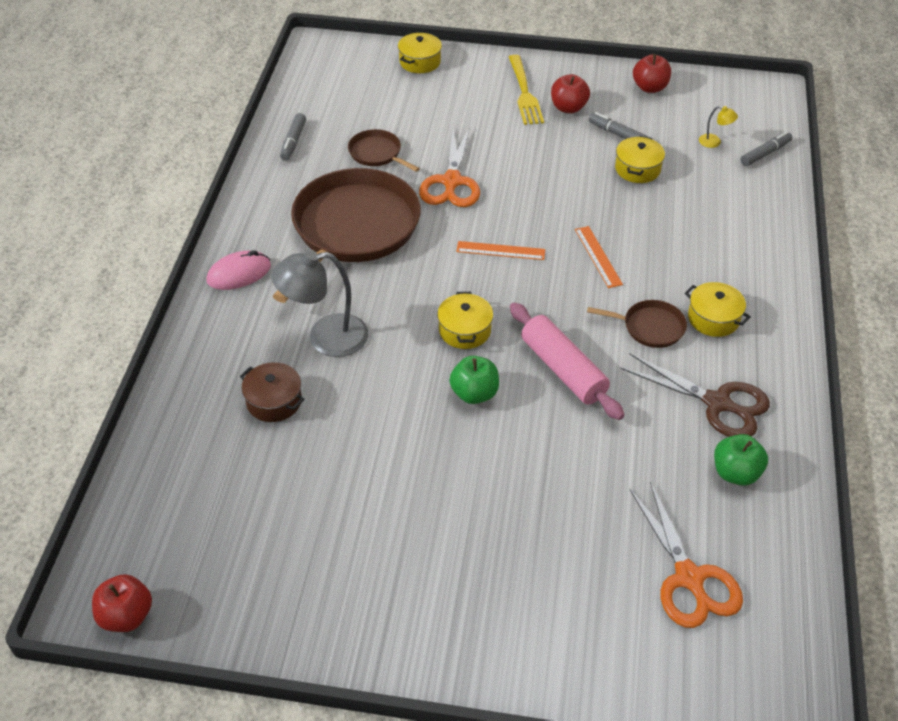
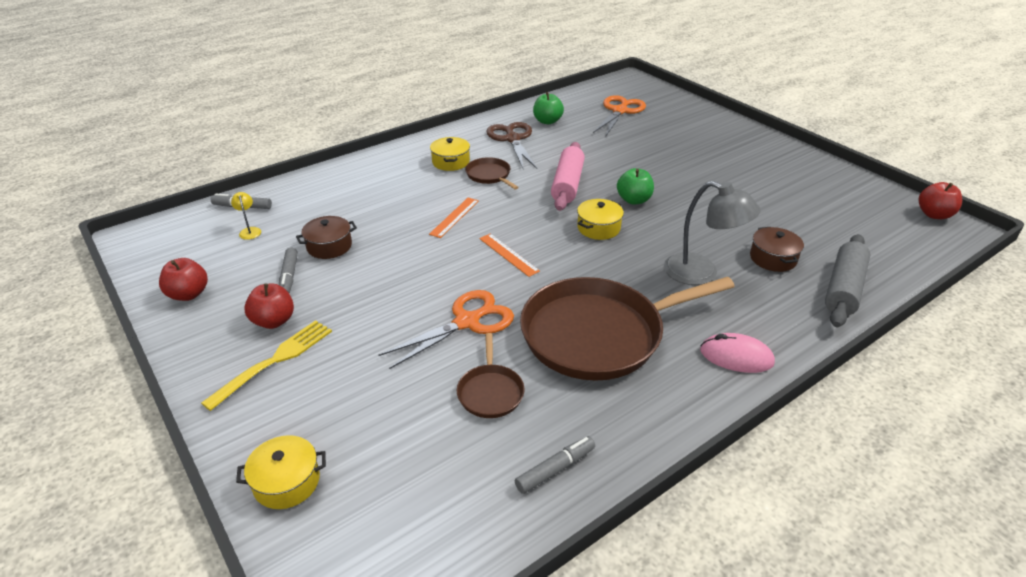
camera: 135 degrees left, 10 degrees down
yellow pot [615,136,665,183] -> brown pot [296,216,357,259]
none -> grey rolling pin [825,234,870,327]

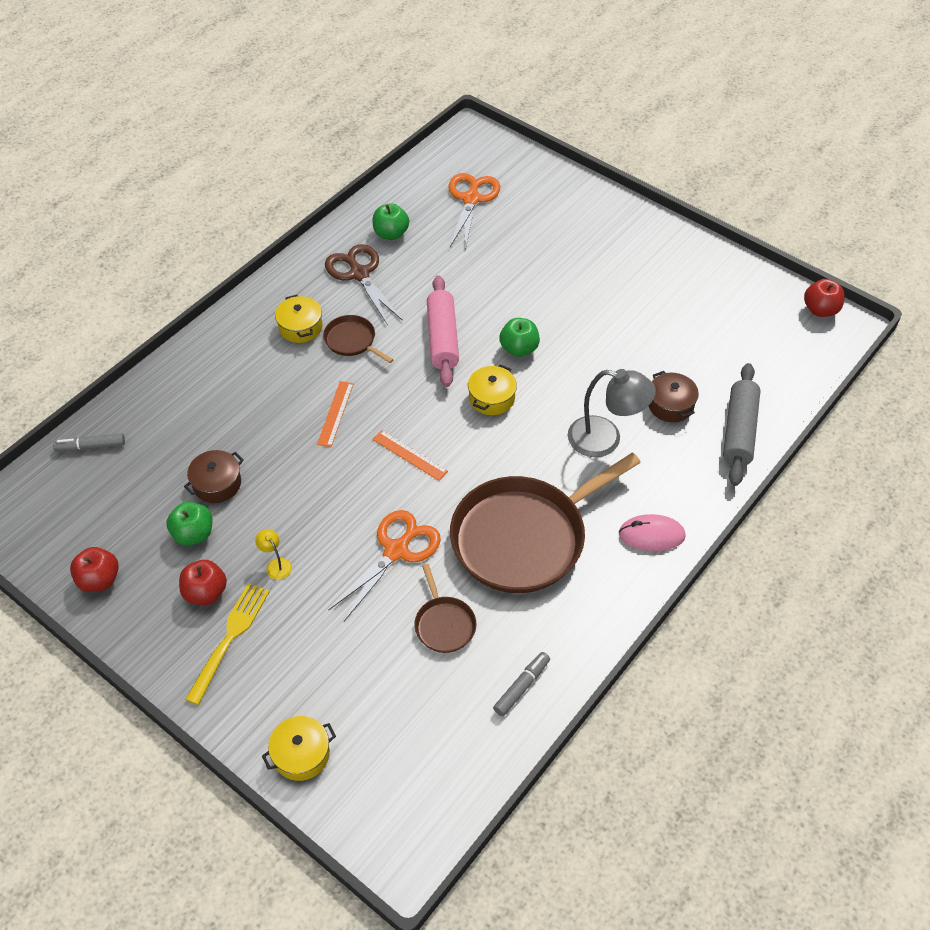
camera: 15 degrees left, 15 degrees up
yellow lamp [231,192,261,240] -> yellow lamp moved to [255,529,292,580]
grey marker [279,247,298,294] -> green apple [166,502,213,546]

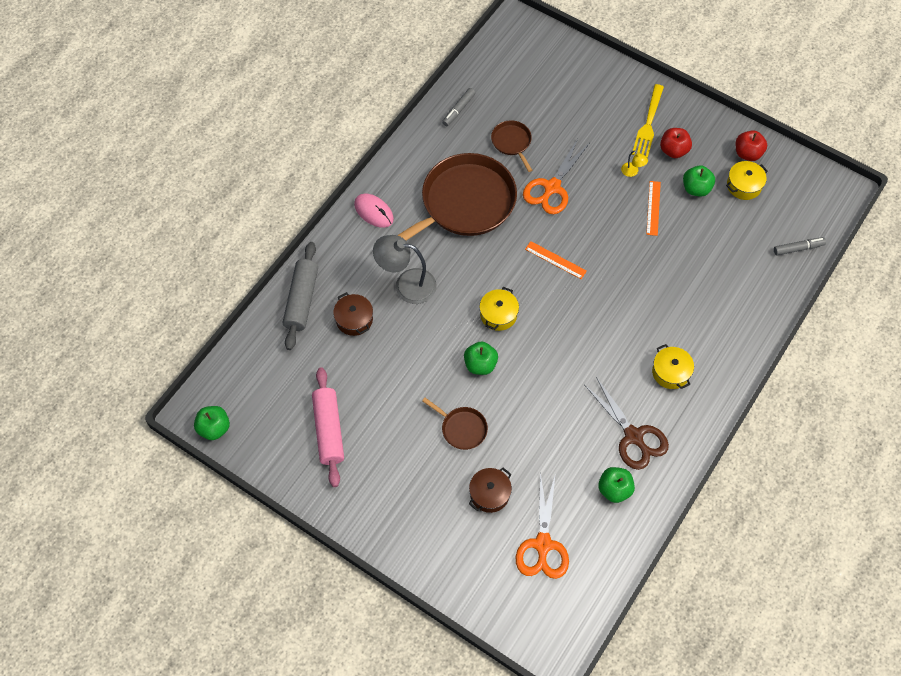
camera: 175 degrees right, 10 degrees up
brown pot [184,450,244,503] -> brown pot moved to [469,467,512,513]
yellow pot [262,716,336,781] -> yellow pot moved to [726,161,768,200]
orange ruler [317,381,354,447] -> orange ruler moved to [646,181,661,236]
brown pan [323,315,394,363] -> brown pan moved to [422,398,488,450]
pink rolling pin [427,275,459,387] -> pink rolling pin moved to [312,367,344,487]
pink mouse [619,514,686,551] -> pink mouse turned 45 degrees clockwise [354,194,394,228]
red apple [804,279,845,317] -> green apple [194,406,230,440]

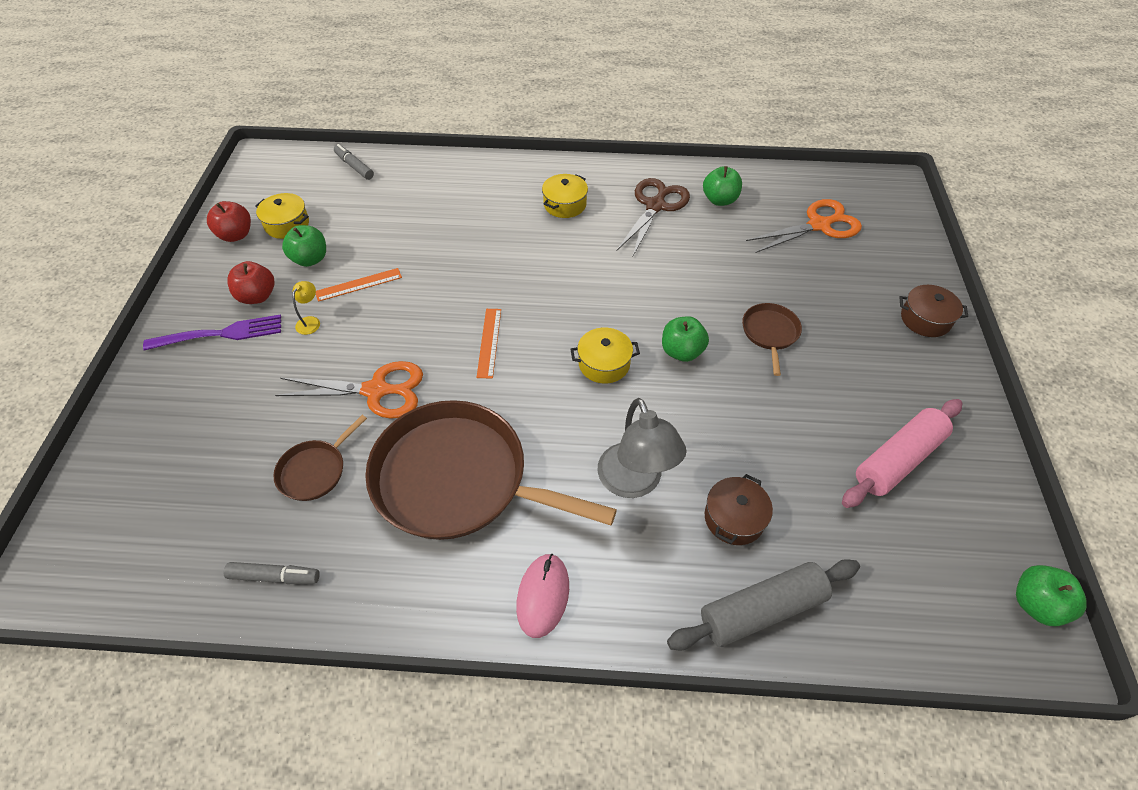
camera: 120 degrees left, 10 degrees down
brown pot [469,467,512,513] -> brown pot moved to [899,285,968,337]
yellow fork [632,84,664,158] -> purple fork [143,314,281,351]

